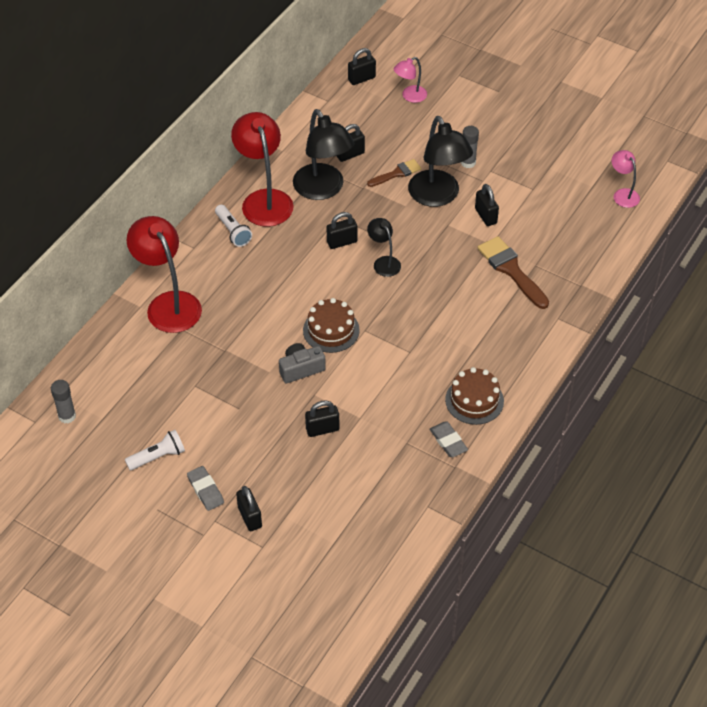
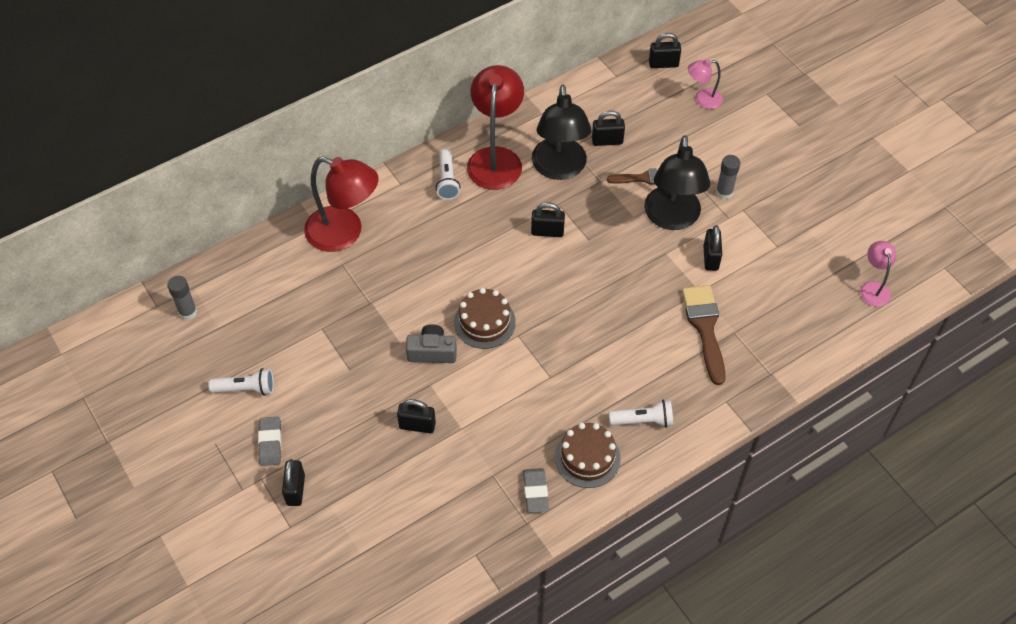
camera: 25 degrees right, 5 degrees up
red lamp [126,216,202,333] -> red lamp turned 120 degrees clockwise [304,156,379,252]
black lamp [367,218,401,277] -> none
none -> white flashlight [609,400,673,428]

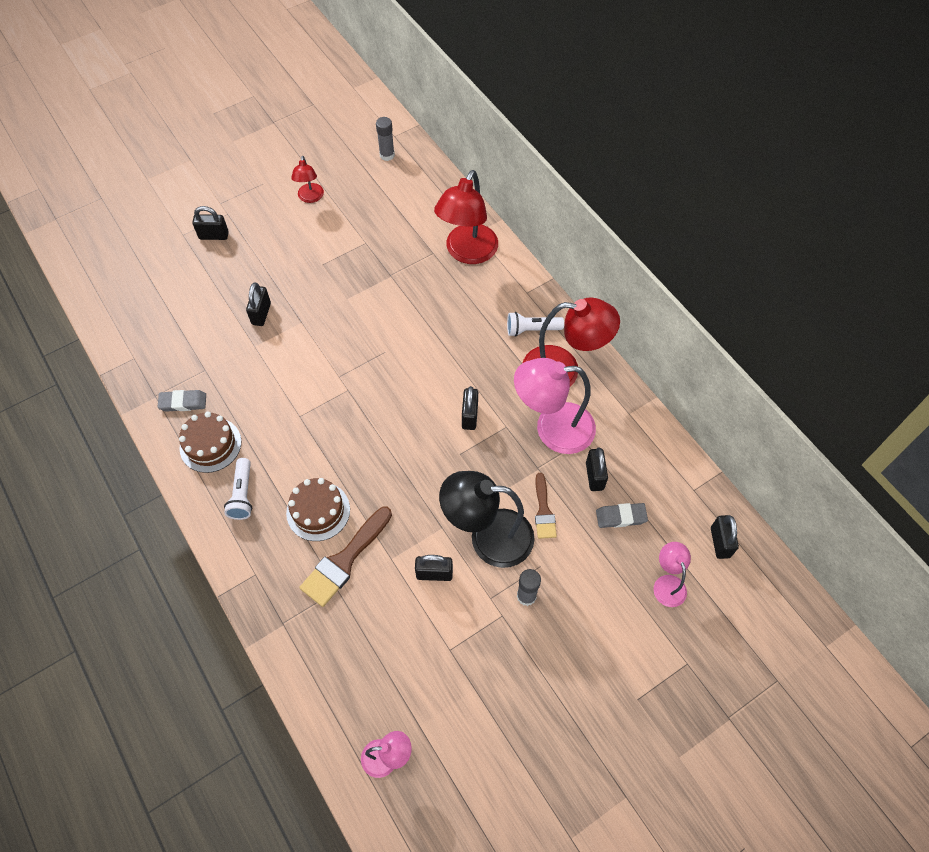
camera: 90 degrees right, 5 degrees up
white flashlight [209,368,274,396] -> red lamp [291,156,324,203]
grey eraser [258,417,282,466] -> grey eraser moved to [596,503,648,528]
grey camera [406,324,457,363] -> none
brown cake [454,288,516,349] -> brown cake moved to [286,478,350,541]
black lamp [532,84,592,180] -> pink lamp [514,358,596,454]
brown brush [682,285,726,385] -> brown brush turned 135 degrees clockwise [299,506,392,607]

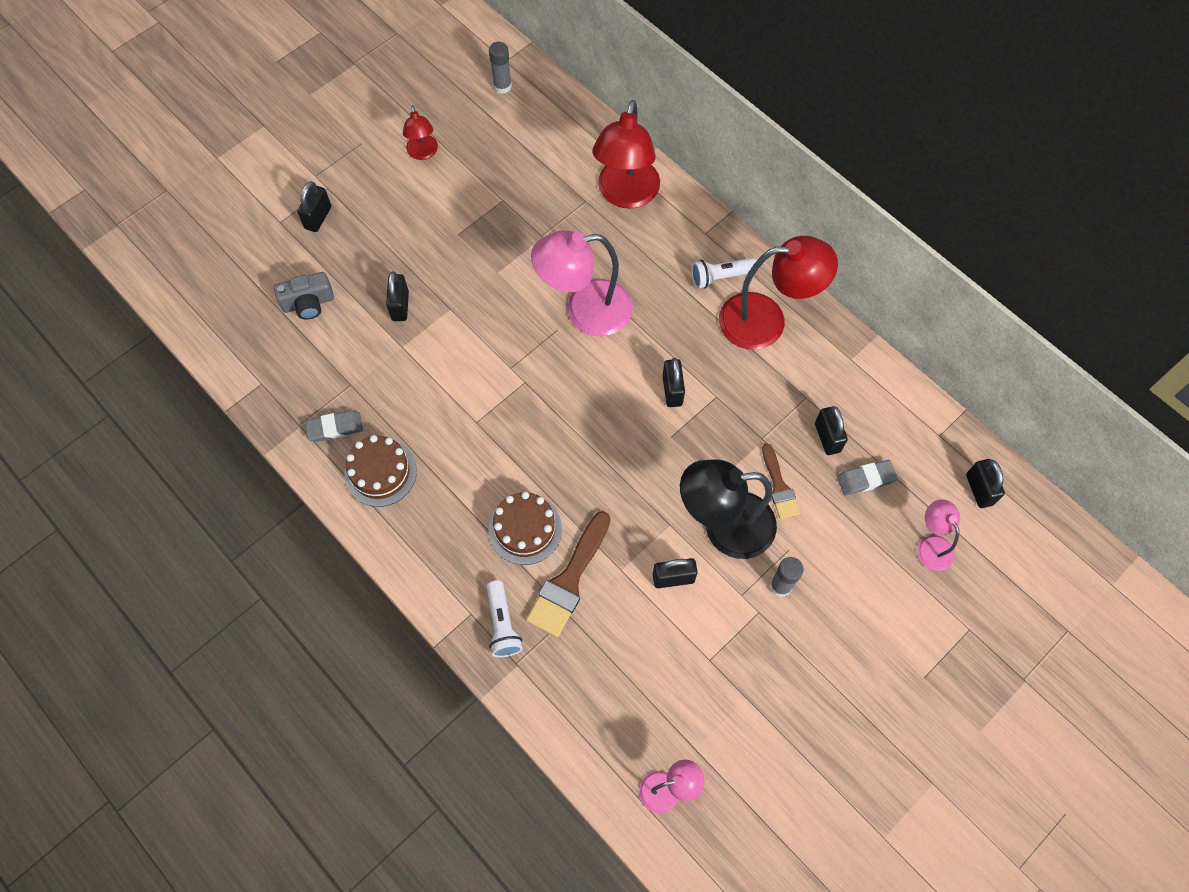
camera: 10 degrees left, 5 degrees up
black padlock [192,206,229,240] -> black padlock turned 60 degrees counterclockwise [297,181,331,232]
white flashlight [224,458,252,520] -> white flashlight moved to [486,580,523,658]
pink lamp [514,358,596,454] -> pink lamp moved to [531,230,633,336]
none -> grey camera [274,272,334,320]

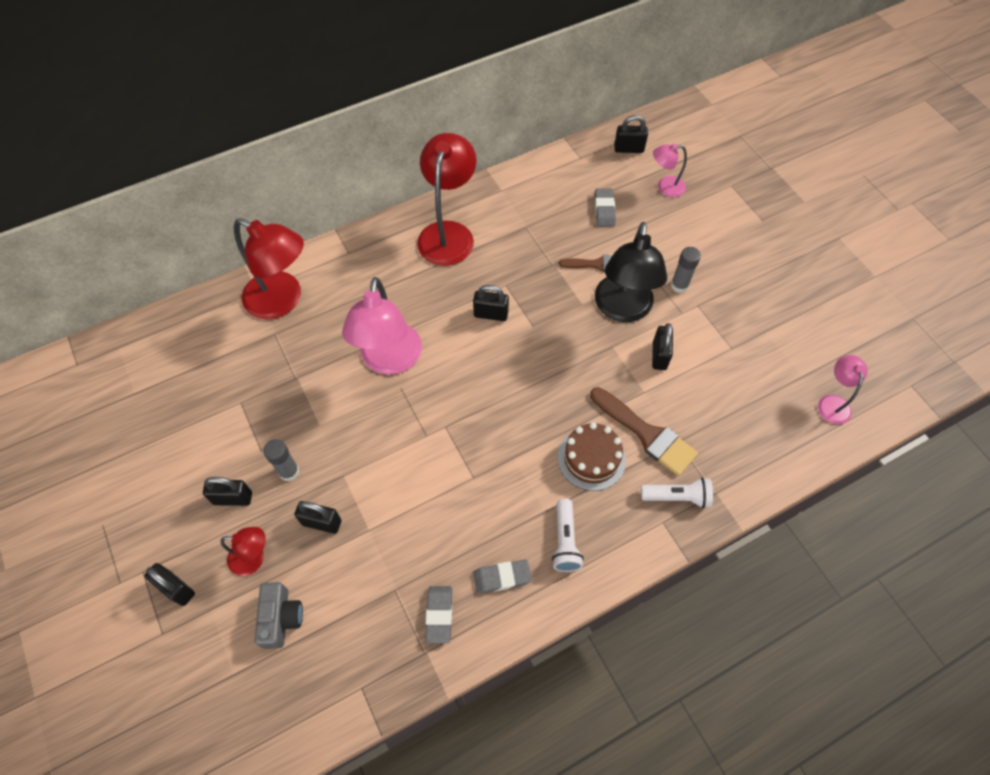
camera: 75 degrees left, 5 degrees down
brown cake [344,435,417,507] -> grey eraser [473,559,532,594]
red lamp [403,105,438,160] -> red lamp moved to [220,527,266,576]
grey glue stick [489,42,512,94] -> grey glue stick moved to [263,439,300,481]
white flashlight [691,258,758,289] -> white flashlight moved to [552,499,584,572]
black padlock [815,406,848,455] -> black padlock moved to [203,477,252,506]

